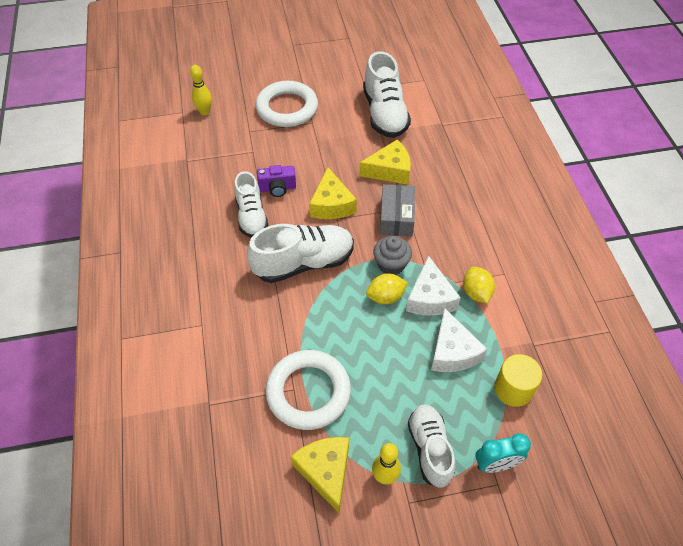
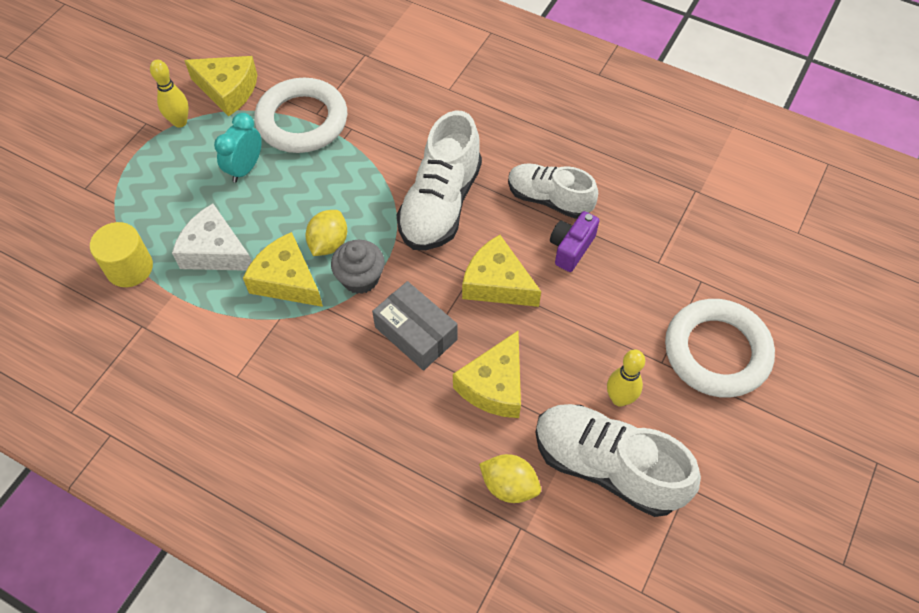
camera: 130 degrees right, 5 degrees up
yellow bowling pin [190,65,212,115] -> yellow bowling pin moved to [607,350,645,407]
white cheese [406,256,461,316] -> yellow cheese [243,232,323,307]
white shoe [408,404,455,488] -> none
yellow lemon [463,267,495,303] -> yellow lemon moved to [479,454,541,503]
turquoise clock [476,433,531,473] -> turquoise clock moved to [214,113,262,183]

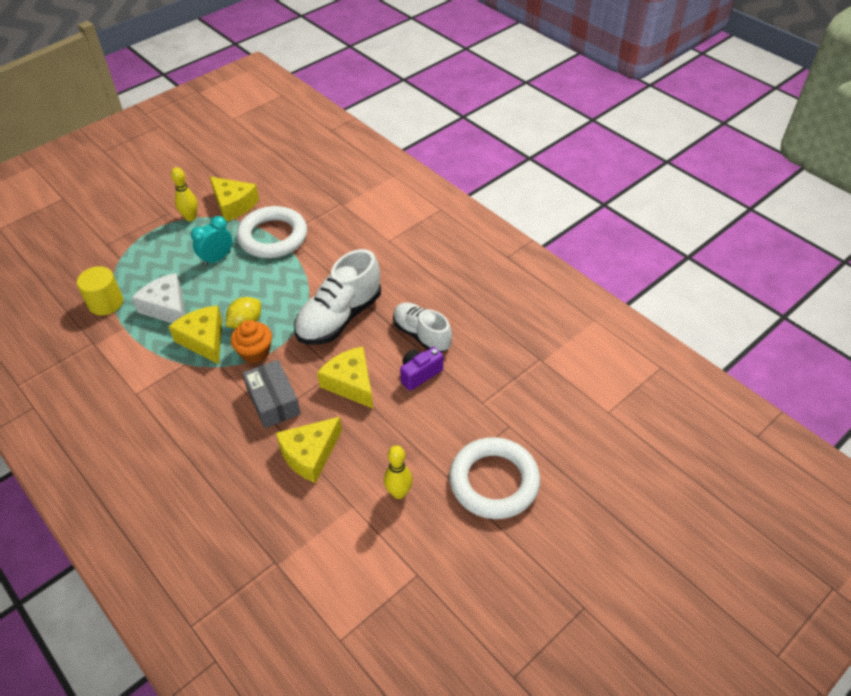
camera: 20 degrees right, 10 degrees down
grey cupcake [331,240,385,294] -> orange cupcake [231,320,272,363]
yellow lemon [479,454,541,503] -> none
white shoe [535,404,701,517] -> none

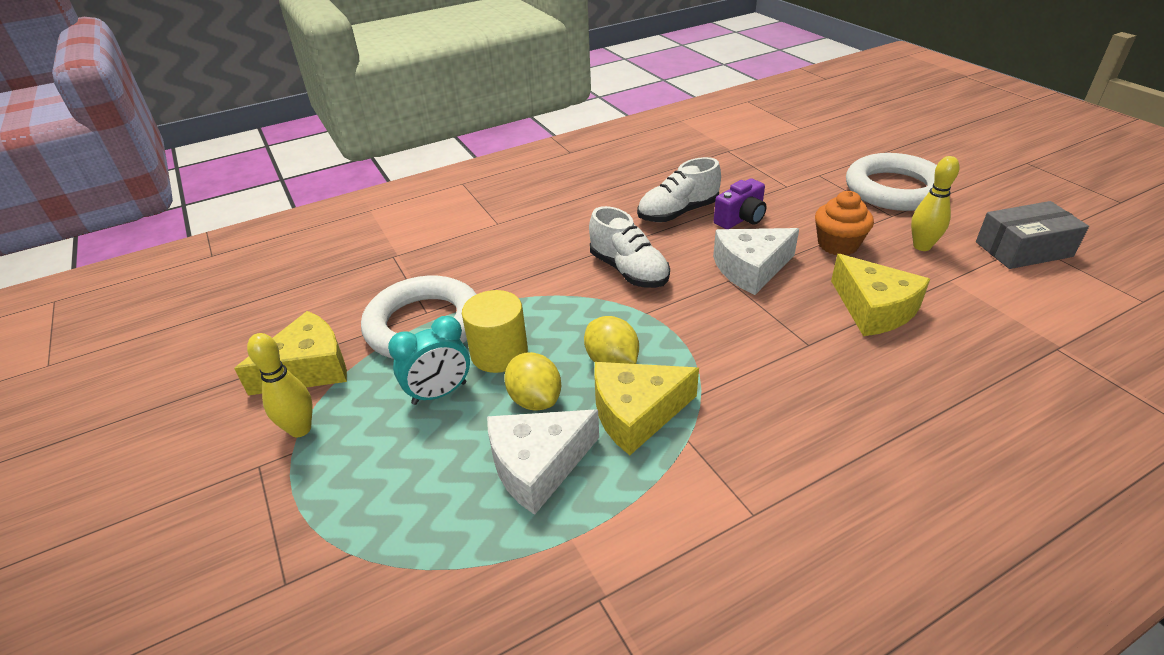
camera: 75 degrees left, 10 degrees down
yellow cylinder [77,266,123,315] -> yellow cylinder moved to [462,290,528,373]
turquoise clock [191,216,232,266] -> turquoise clock turned 90 degrees counterclockwise [388,316,470,405]
orange cupcake [231,320,272,363] -> orange cupcake moved to [815,191,874,255]
grey box [242,360,301,428] -> grey box moved to [976,201,1089,269]
white shoe [294,249,381,345] -> white shoe [589,206,670,288], size x0.67
yellow cheese [317,347,373,408] -> white cheese [713,228,799,295]
purple camera [400,347,443,391] -> purple camera turned 105 degrees counterclockwise [714,179,767,229]
none -> yellow lemon [504,352,561,411]

